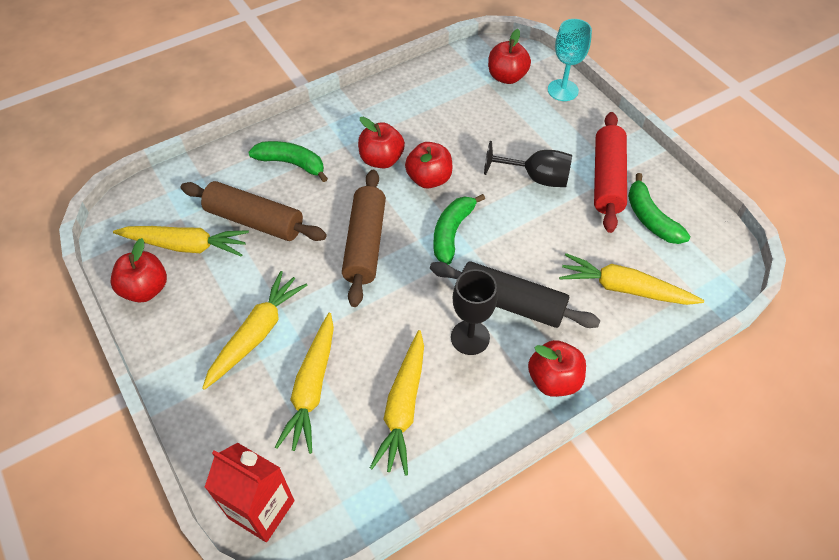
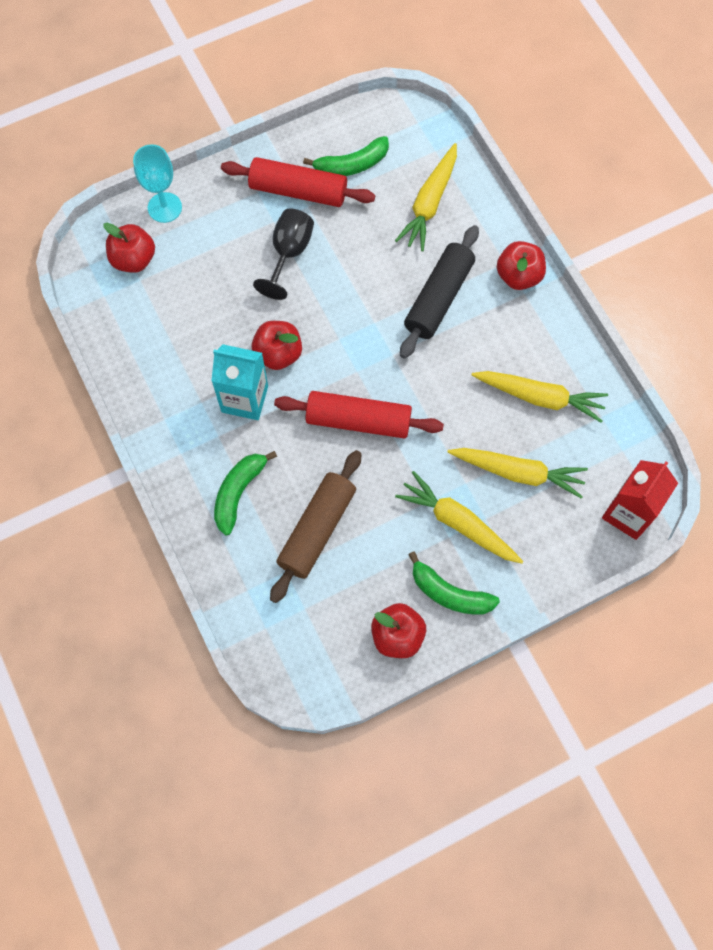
camera: 85 degrees left, 15 degrees up
yellow carrot [113,226,249,257] -> none
brown rolling pin [342,170,386,307] -> red rolling pin [274,391,444,439]
red apple [358,117,405,168] -> turquoise carton [211,344,268,420]
green banana [433,194,485,265] -> green banana moved to [408,551,500,615]
black goblet [451,269,498,355] -> none

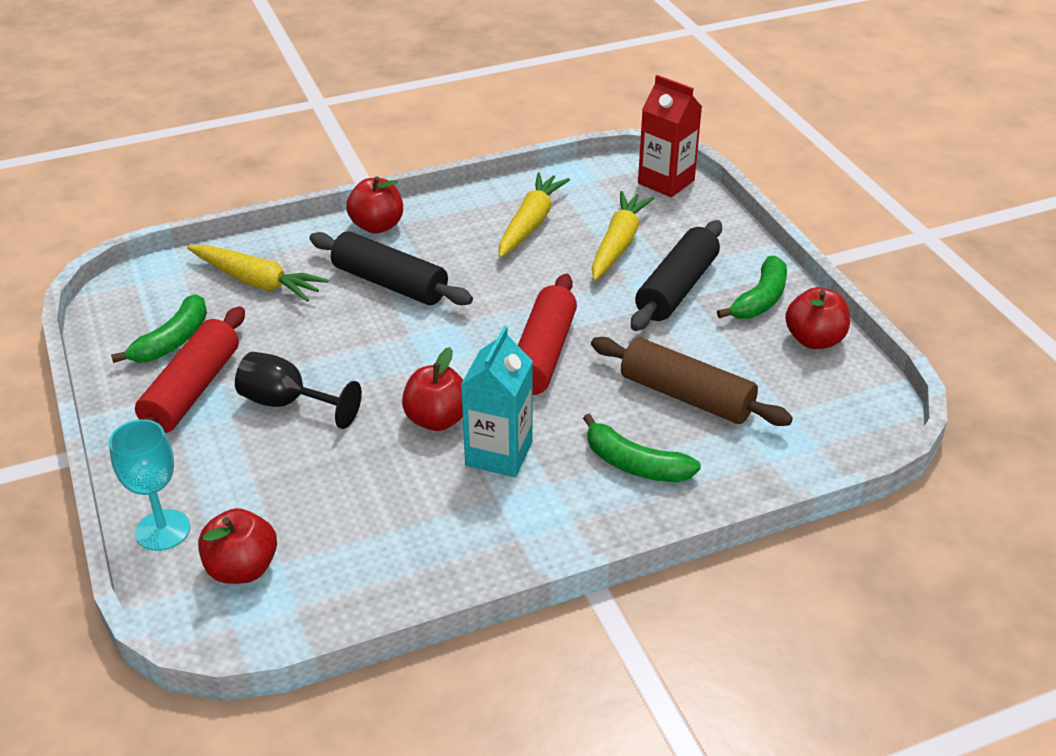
camera: 85 degrees left, 30 degrees down
green banana [303,136,389,176] -> green banana turned 45 degrees clockwise [111,294,207,363]
yellow carrot [395,471,523,564] -> black rolling pin [631,220,722,331]

